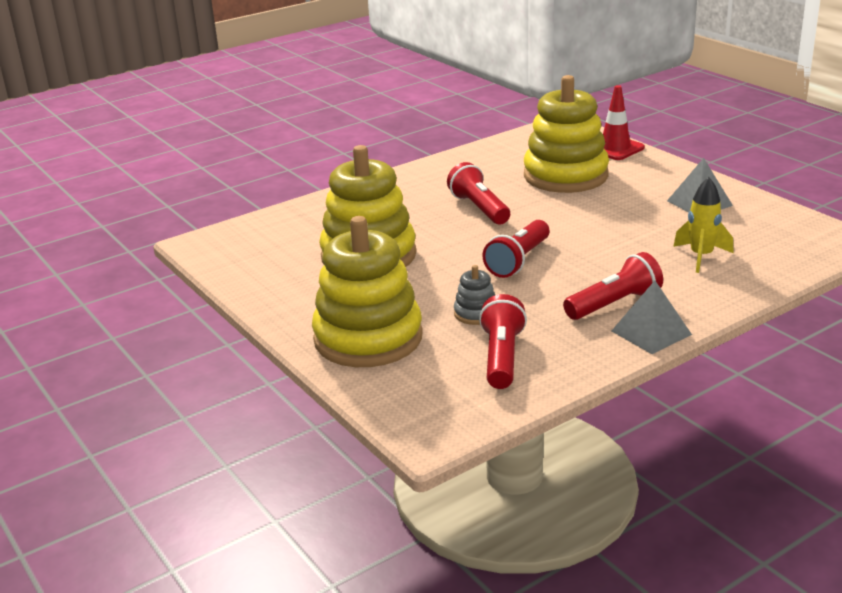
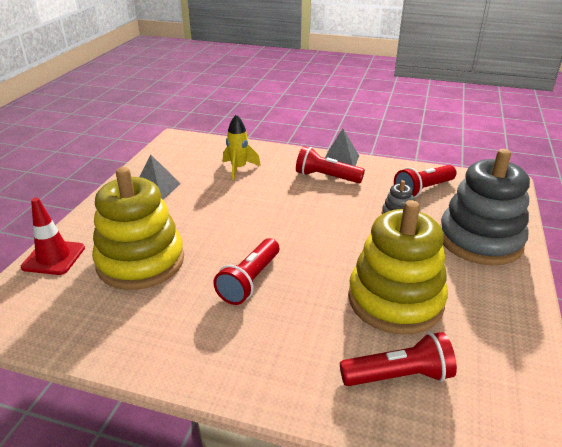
camera: 130 degrees left, 5 degrees up
yellow stacking toy [312,216,423,367] -> grey stacking toy [440,149,530,266]
red flashlight [482,220,550,278] -> red flashlight moved to [340,332,457,386]

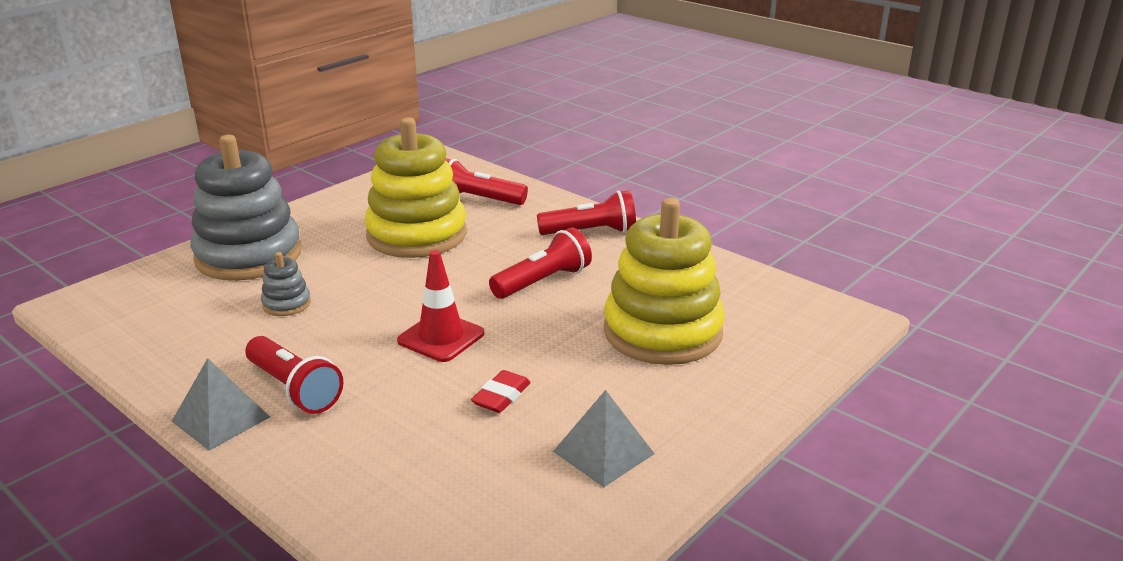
camera: 155 degrees left, 5 degrees down
red traffic cone [21,198,85,275] -> red traffic cone moved to [397,250,484,362]
yellow rocket [223,115,261,180] -> none
red flashlight [394,165,457,198] -> red flashlight moved to [537,190,636,235]
none -> red eraser [471,370,531,413]

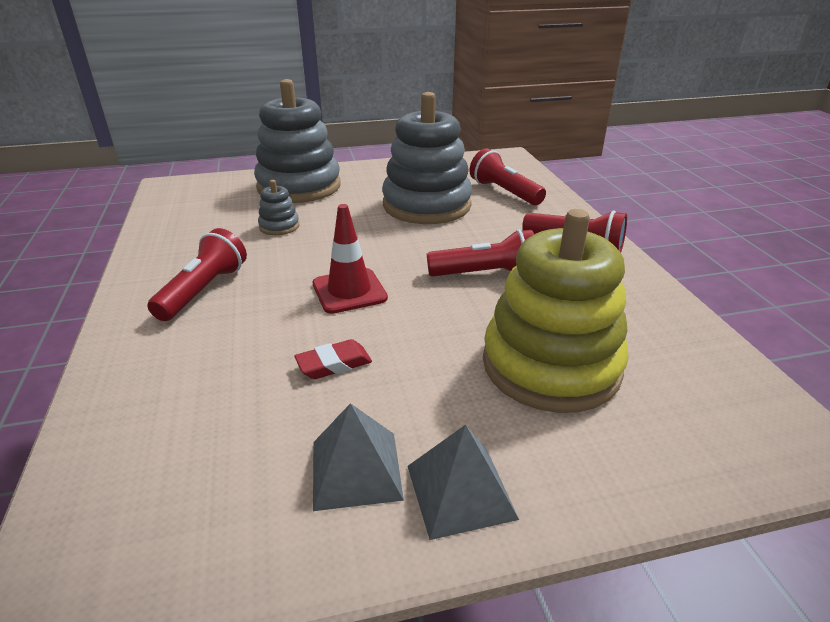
camera: 35 degrees right, 5 degrees up
grey pyramid [172,358,270,451] -> grey pyramid moved to [407,424,519,540]
red flashlight [245,336,343,414] -> red flashlight turned 150 degrees counterclockwise [147,228,247,321]
yellow stacking toy [365,117,467,258] -> grey stacking toy [382,92,472,224]

